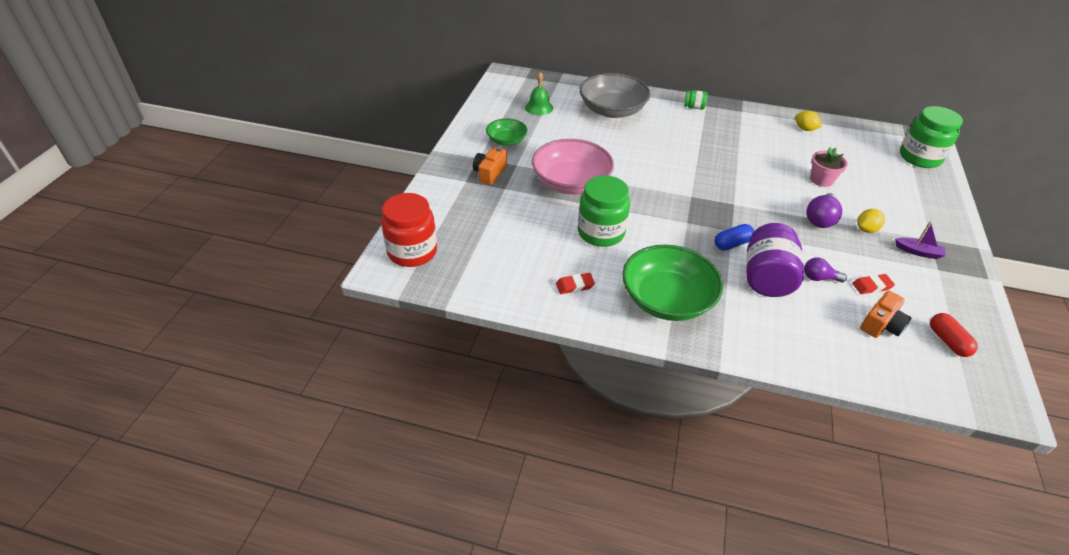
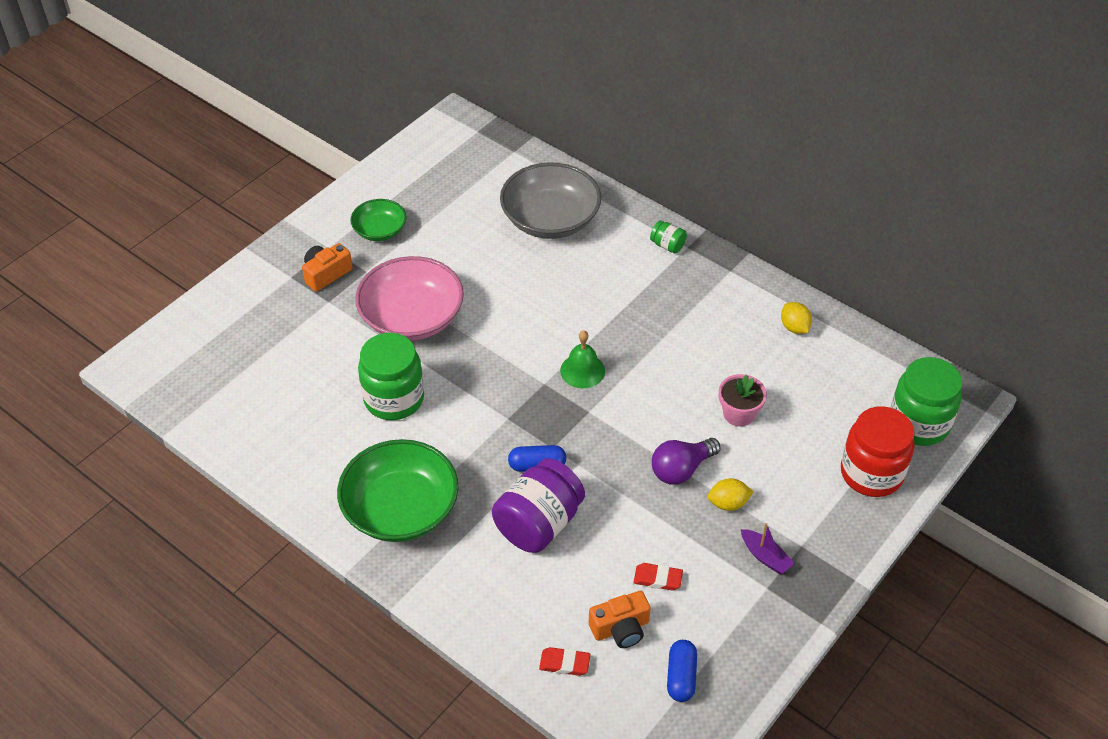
camera: 25 degrees right, 5 degrees up
red jar [381,193,437,267] -> red jar moved to [841,406,915,497]
green bell [525,72,553,115] -> green bell moved to [560,331,605,388]
red eraser [556,273,595,294] -> red eraser moved to [539,647,590,676]
purple light bulb [804,258,847,283] -> none
red capsule [930,313,978,357] -> blue capsule [667,640,697,702]

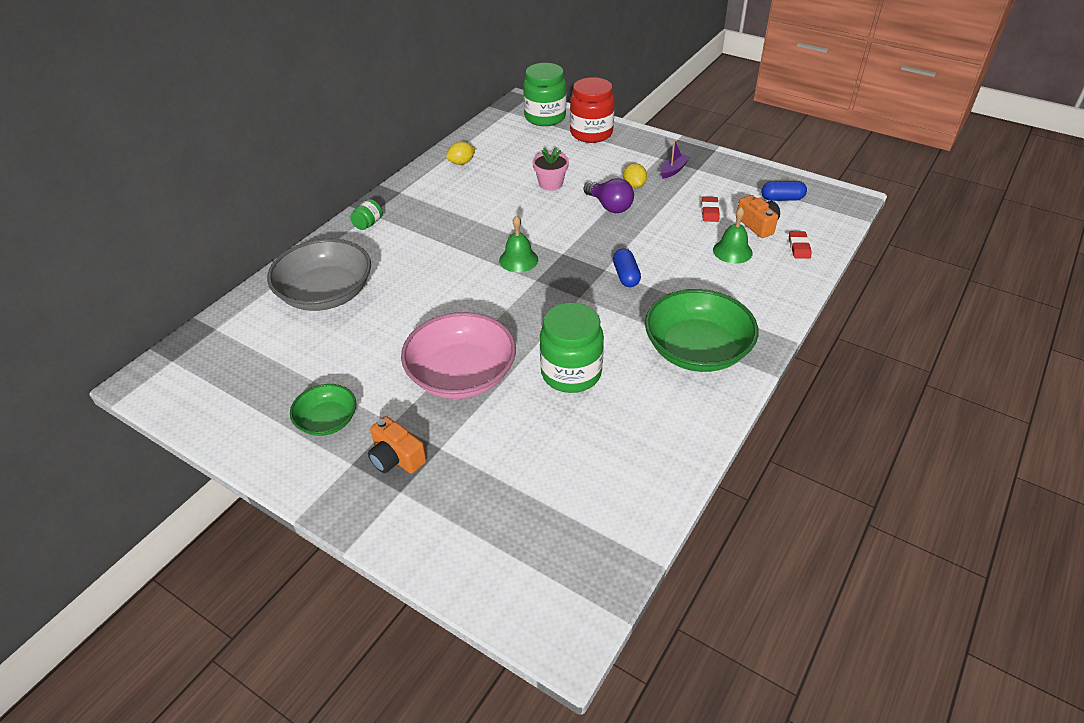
camera: 95 degrees left, 5 degrees down
purple jar [492,458,585,553] -> none
none -> green bell [713,207,753,264]

